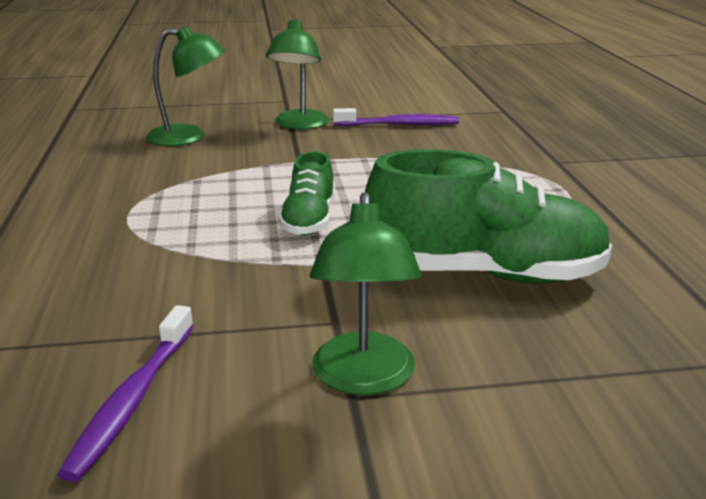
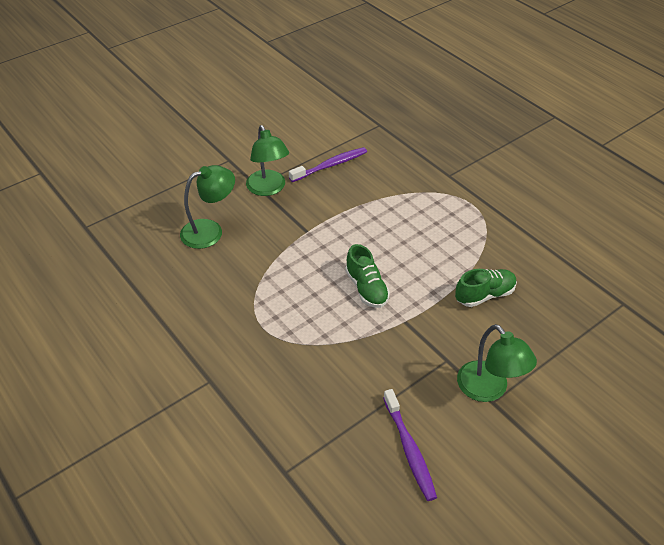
camera: 30 degrees left, 20 degrees up
green shoe [365,149,612,284] -> green shoe [455,269,517,307], size x0.54

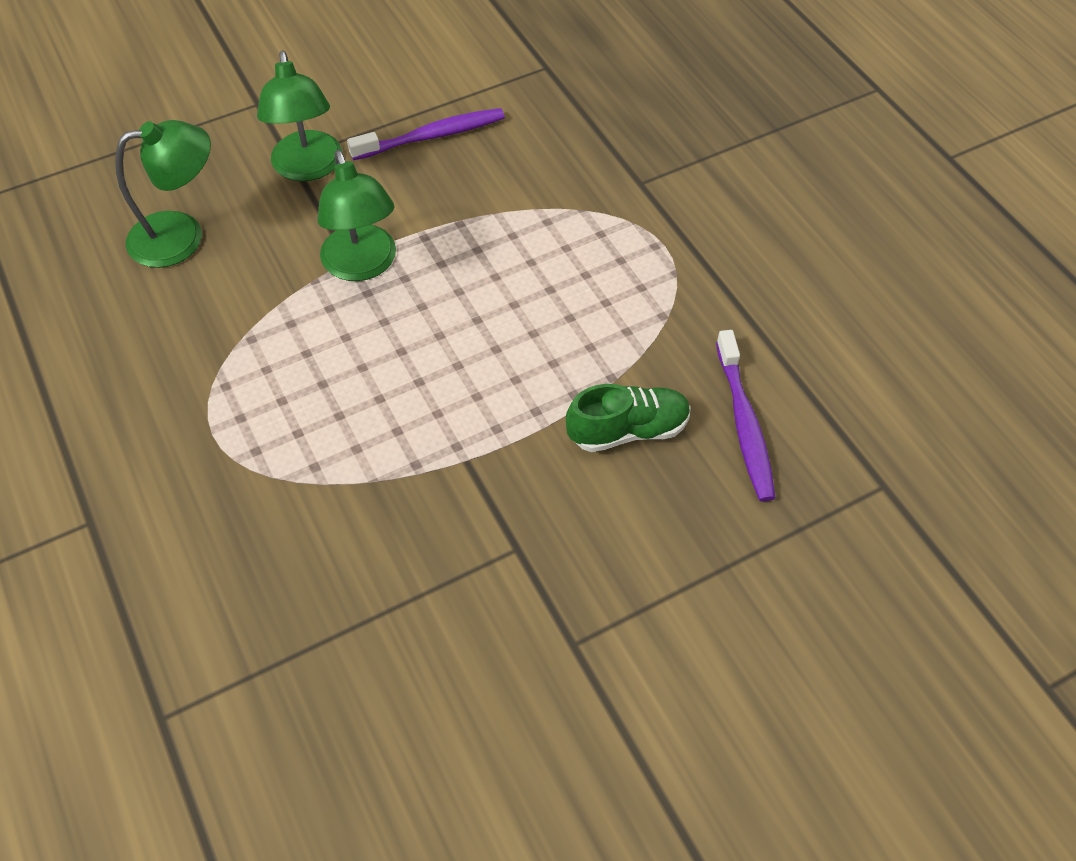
camera: 10 degrees right, 10 degrees up
green shoe [345,244,390,308] -> none
purple toothbrush [383,389,437,501] -> purple toothbrush moved to [716,330,776,502]
green lamp [457,324,537,402] -> green lamp moved to [317,150,396,281]

